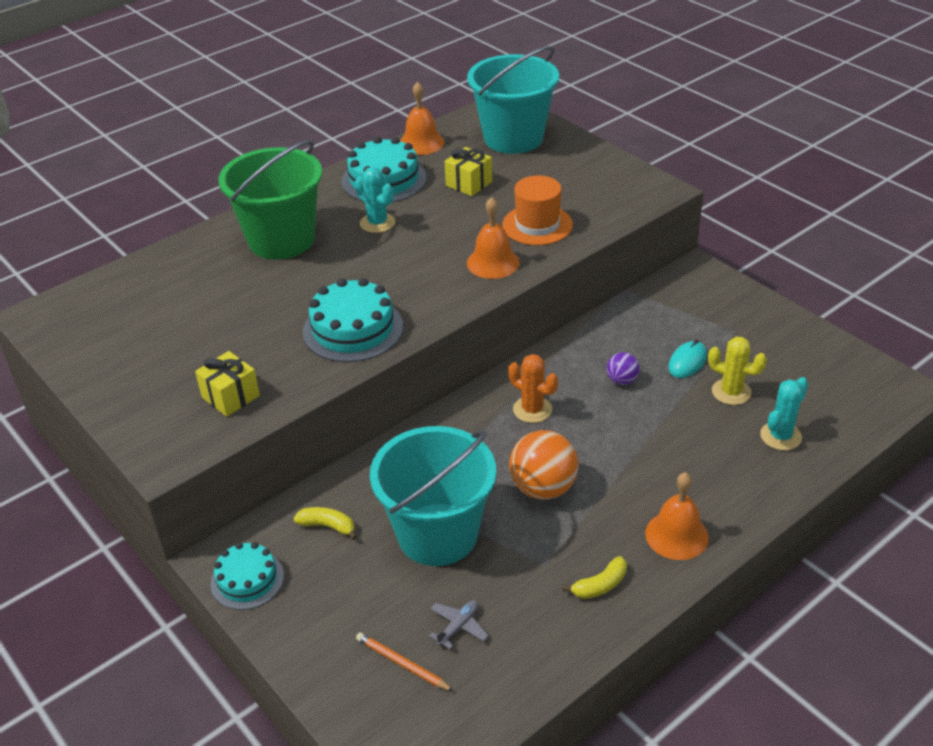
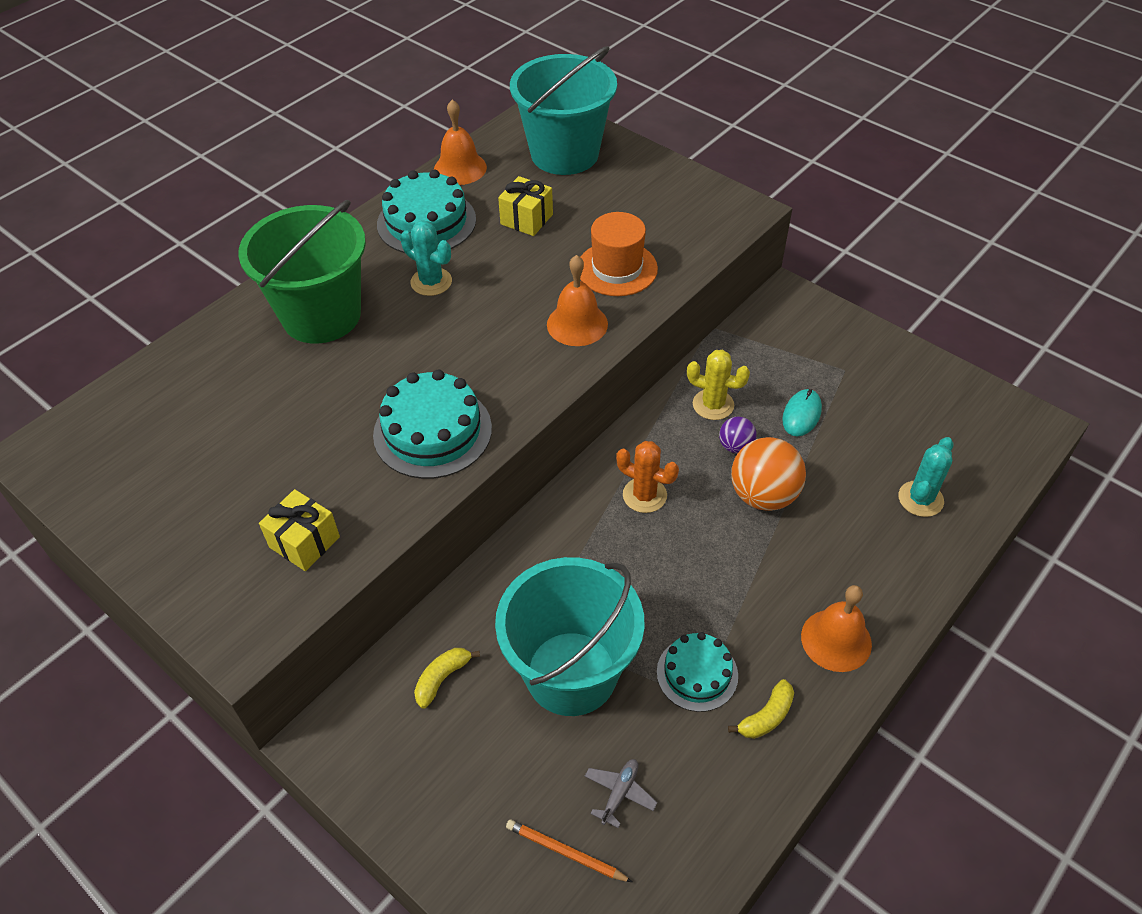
camera: 10 degrees left, 10 degrees up
turquoise cake [210,542,284,610] -> turquoise cake moved to [657,632,738,712]
yellow banana [293,507,357,540] -> yellow banana turned 60 degrees counterclockwise [414,648,480,709]
orange ball [509,430,578,500] -> orange ball moved to [731,437,806,511]
yellow cactus [708,337,767,405] -> yellow cactus moved to [687,350,750,420]

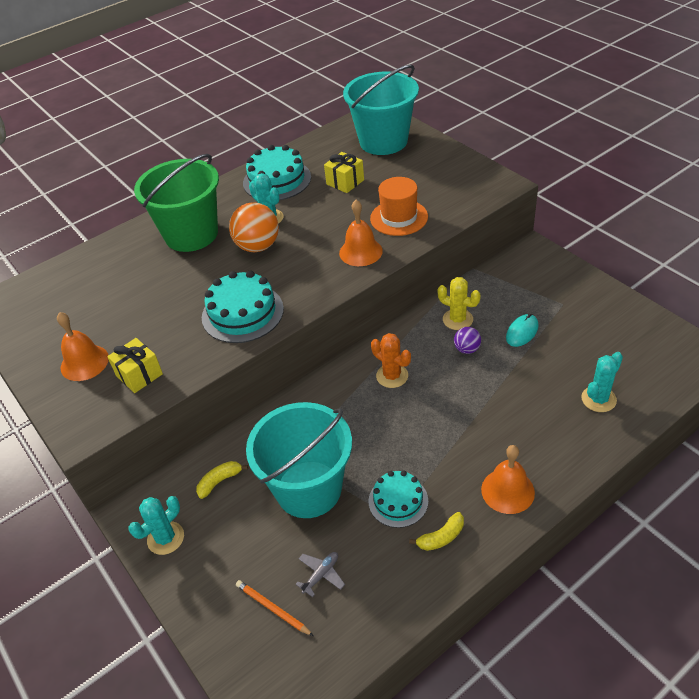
camera: 15 degrees right, 5 degrees down
orange bell [434,99,487,185] -> orange bell moved to [57,312,109,381]
orange ball [731,437,806,511] -> orange ball moved to [229,202,279,252]
none -> turquoise cactus [128,496,184,555]

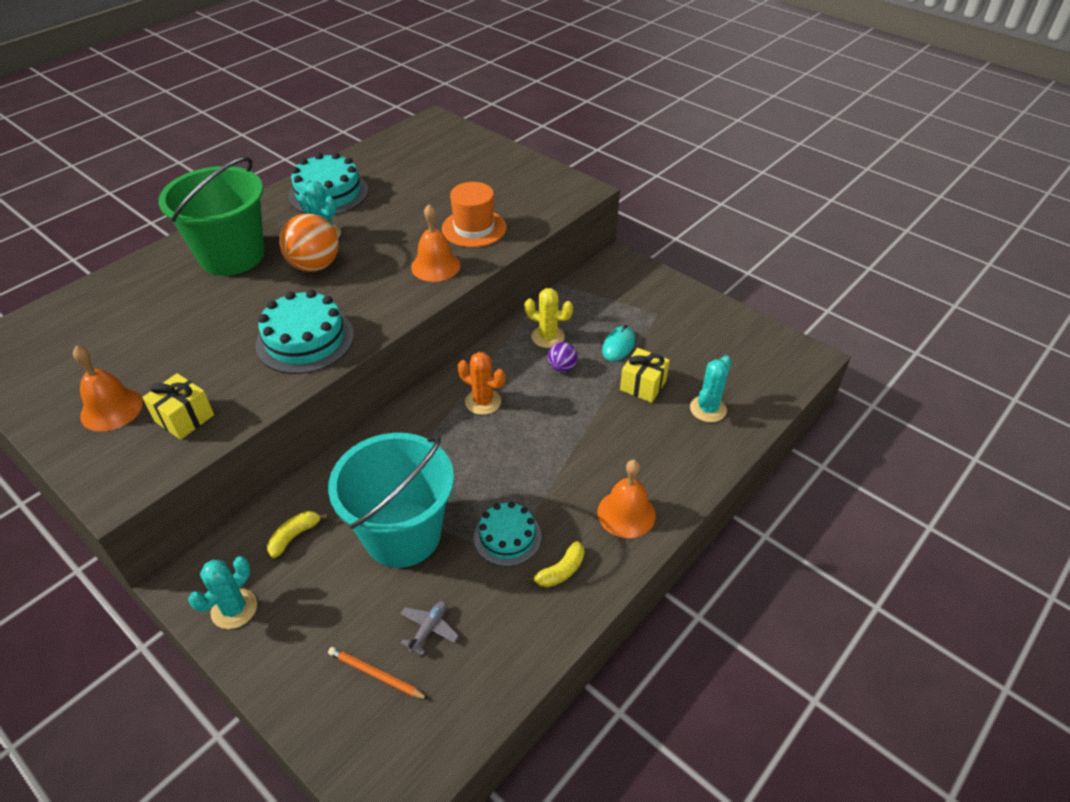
camera: 15 degrees left, 0 degrees up
yellow gift [324,152,364,193] -> yellow gift moved to [620,348,670,403]
turquoise bucket [343,65,419,155] -> none

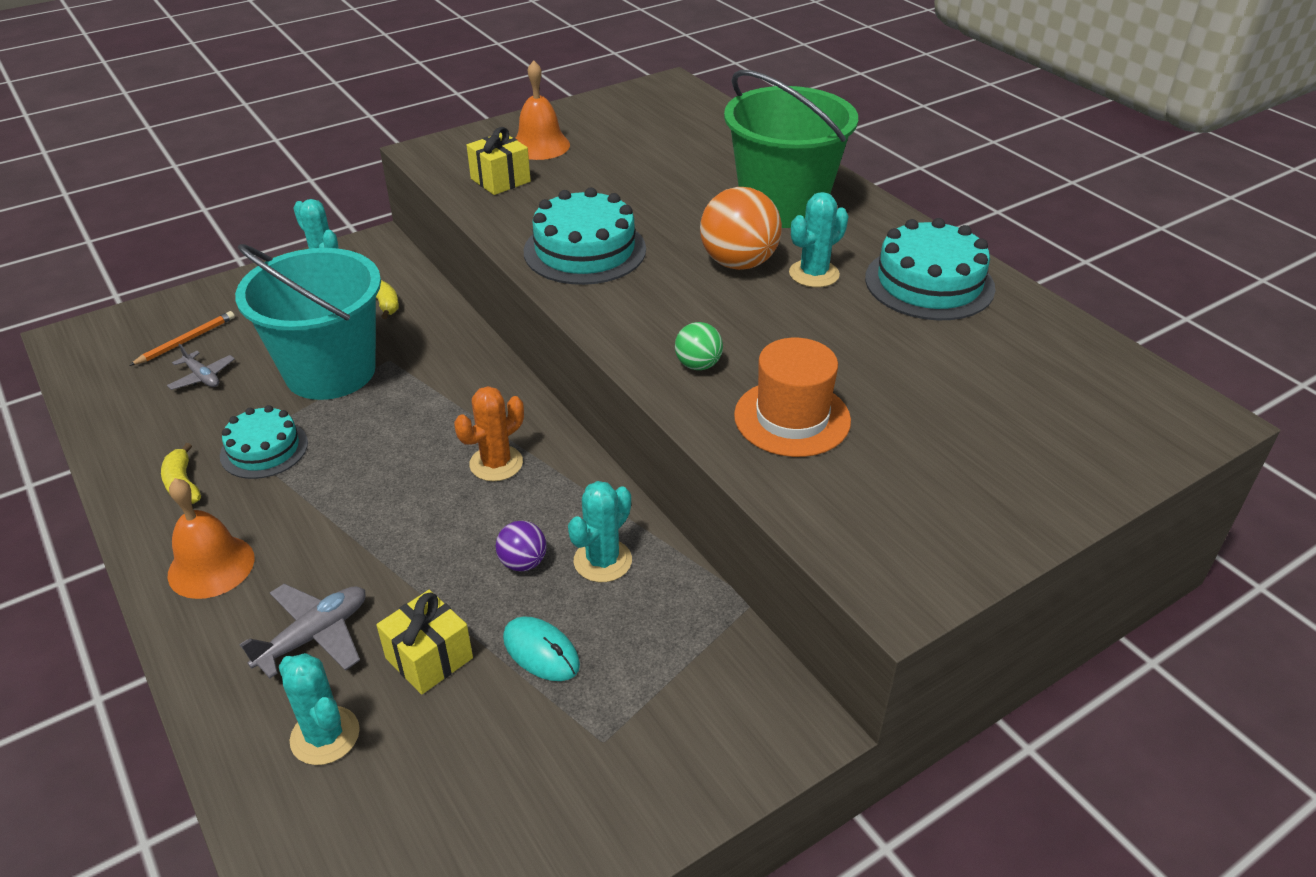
camera: 105 degrees right, 5 degrees down
orange bell [411,204,460,282] -> green ball [675,322,723,370]
yellow cactus [525,288,573,348] -> turquoise cactus [568,481,632,582]
none -> grey plane [240,584,365,678]

